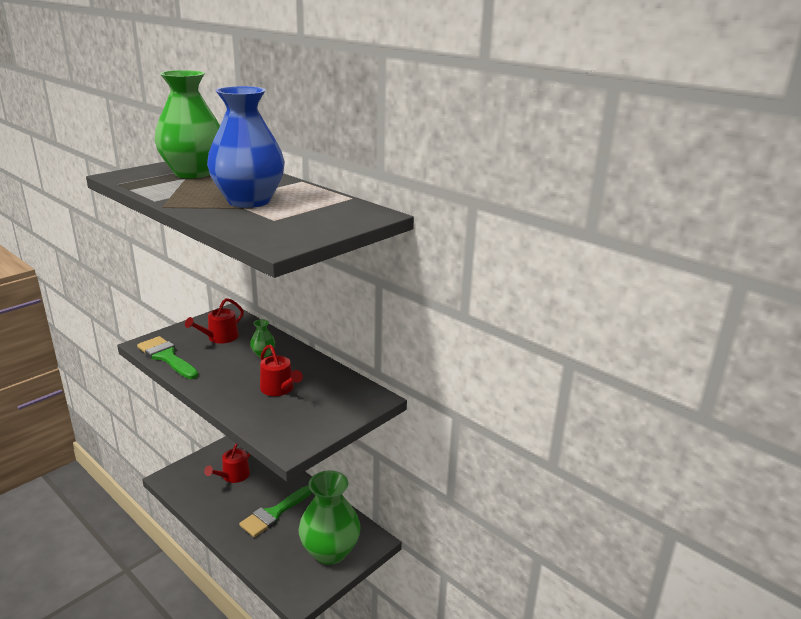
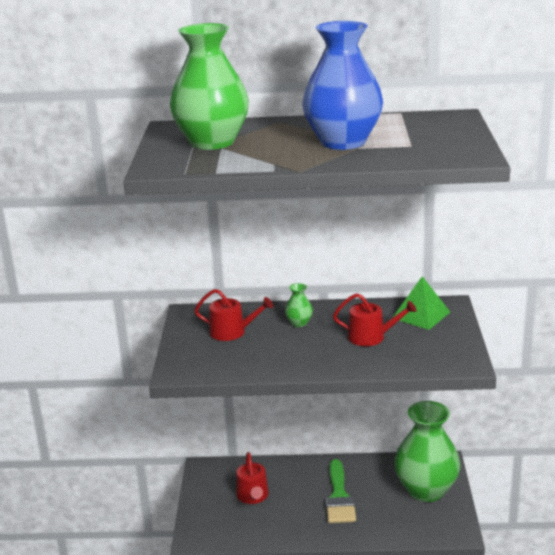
camera: 40 degrees left, 0 degrees up
green brush [137,336,198,379] -> none
red watering can [185,298,244,344] -> red watering can turned 75 degrees counterclockwise [194,289,273,341]
none -> green pyramid [392,276,450,330]

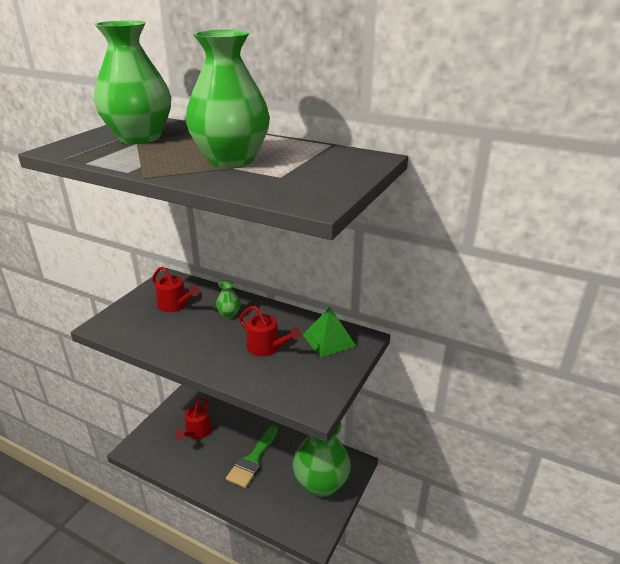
camera: 25 degrees right, 5 degrees up
blue vase [302,21,383,150] -> green vase [186,30,270,168]

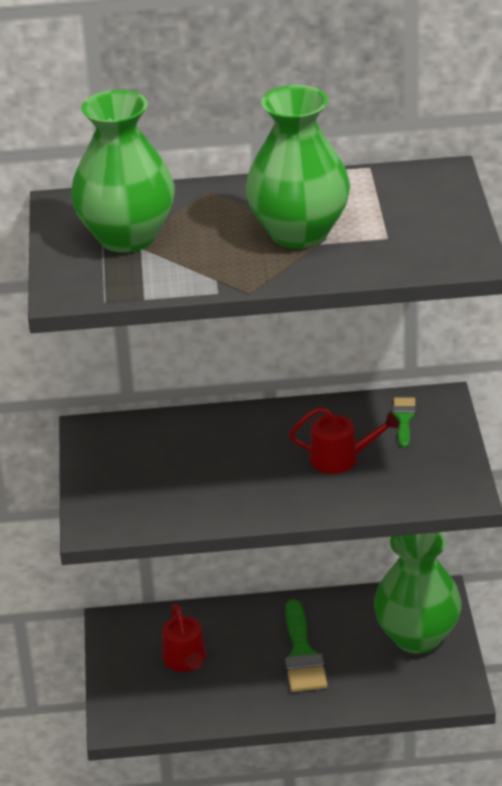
camera: 30 degrees left, 5 degrees up
red watering can [152,267,199,312] -> none
green vase [216,280,241,318] -> none
green pyramid [303,307,356,358] -> green brush [393,397,416,448]

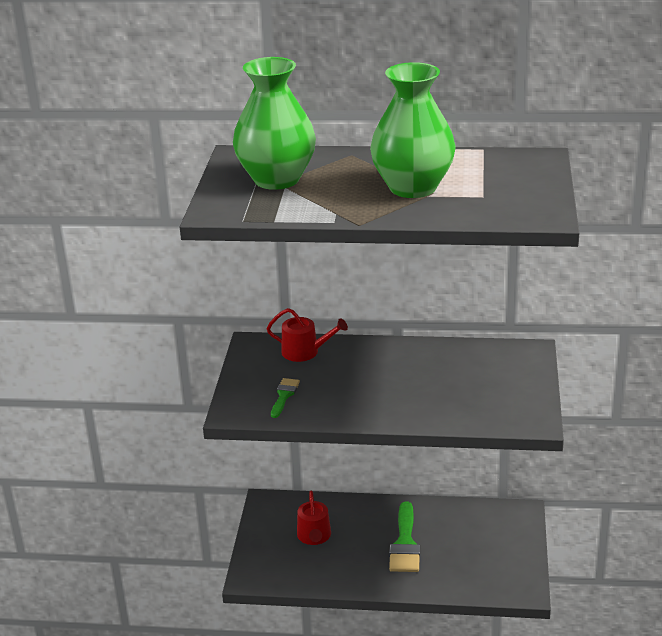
camera: 10 degrees right, 5 degrees down
red watering can [289,407,399,474] -> red watering can moved to [266,308,348,362]
green vase [374,532,462,654] -> none
green brush [393,397,416,448] -> green brush moved to [271,378,300,418]

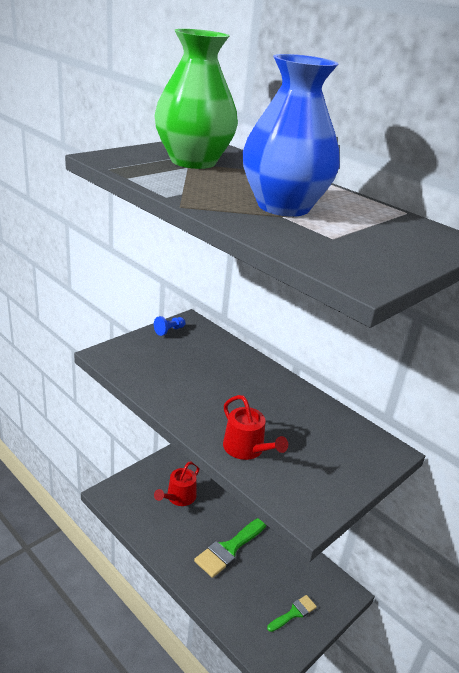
camera: 35 degrees right, 0 degrees up
red watering can [266,308,348,362] -> red watering can moved to [223,395,288,460]
green brush [271,378,300,418] -> green brush moved to [267,595,317,632]
green vase [370,62,456,198] -> blue vase [242,54,340,217]
none -> blue pawn [154,316,186,336]

